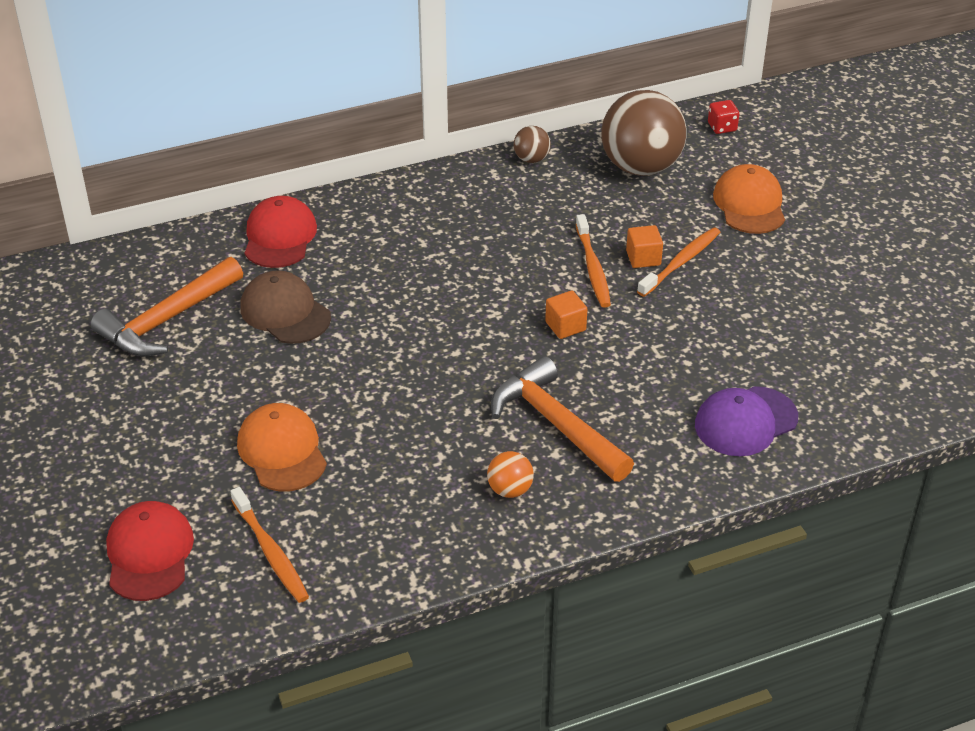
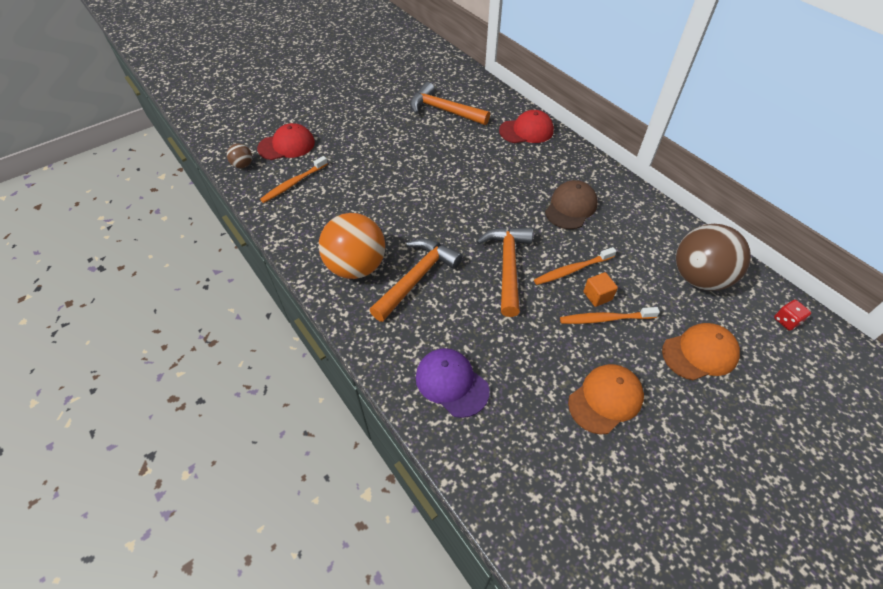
camera: 75 degrees right, 10 degrees up
orange cap [237,403,327,492] -> orange cap moved to [568,364,644,434]
brown cap [240,270,331,344] -> brown cap moved to [545,180,598,229]
orange ball [487,451,534,498] -> orange ball [319,213,385,279], size x2.26
brown ball [514,126,551,163] -> brown ball moved to [227,144,252,168]
orange cube [545,291,587,339] -> orange hammer [477,227,533,317]
orange toothbrush [637,227,721,297] -> orange toothbrush turned 150 degrees clockwise [560,307,660,324]

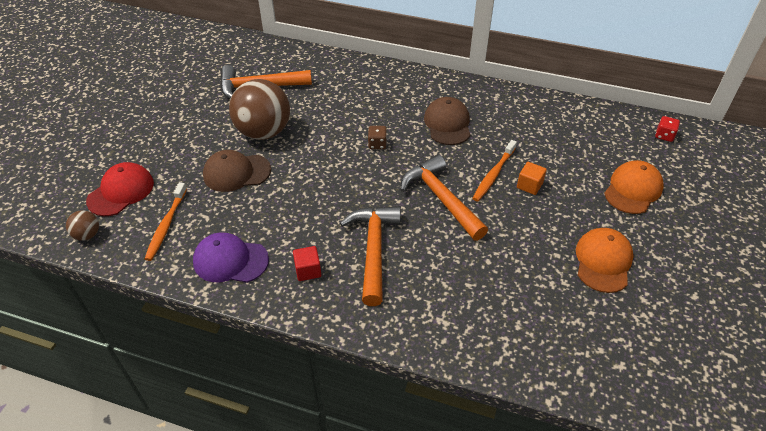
camera: 35 degrees left, 5 degrees down
orange ball [319,213,385,279] -> red cube [293,246,321,281]
purple cap [416,348,490,418] -> purple cap moved to [193,233,269,283]
red cap [499,110,554,143] -> none
orange toothbrush [560,307,660,324] -> none
brown ball [676,224,751,291] -> brown ball moved to [229,79,290,140]
none -> brown cap [203,150,271,192]
none -> brown dice [368,126,387,149]

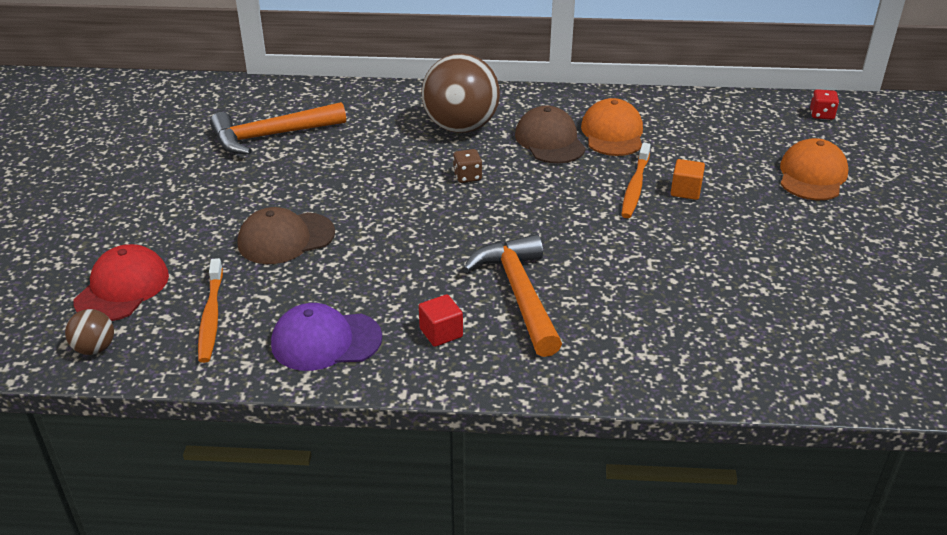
camera: 15 degrees left, 10 degrees down
brown ball [229,79,290,140] -> brown ball moved to [421,53,500,133]
orange hammer [400,155,488,241] -> none
orange cap [576,228,634,293] -> orange cap moved to [581,98,643,156]

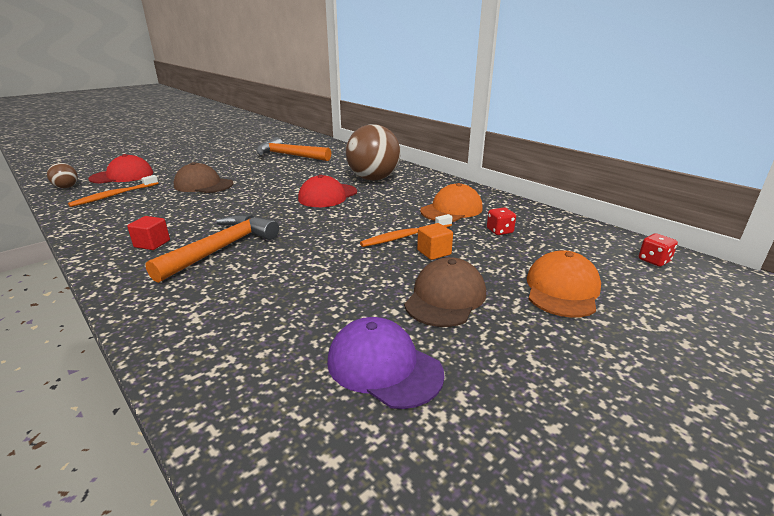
camera: 45 degrees right, 10 degrees down
purple cap [271,303,382,371] -> purple cap moved to [327,317,444,409]
brown dice [453,149,482,183] -> red cap [298,175,357,207]
brown cap [515,106,586,164] -> brown cap moved to [404,257,486,327]
orange cap [780,138,848,200] -> orange cap turned 45 degrees counterclockwise [527,250,601,318]
none -> red dice [487,207,516,235]

